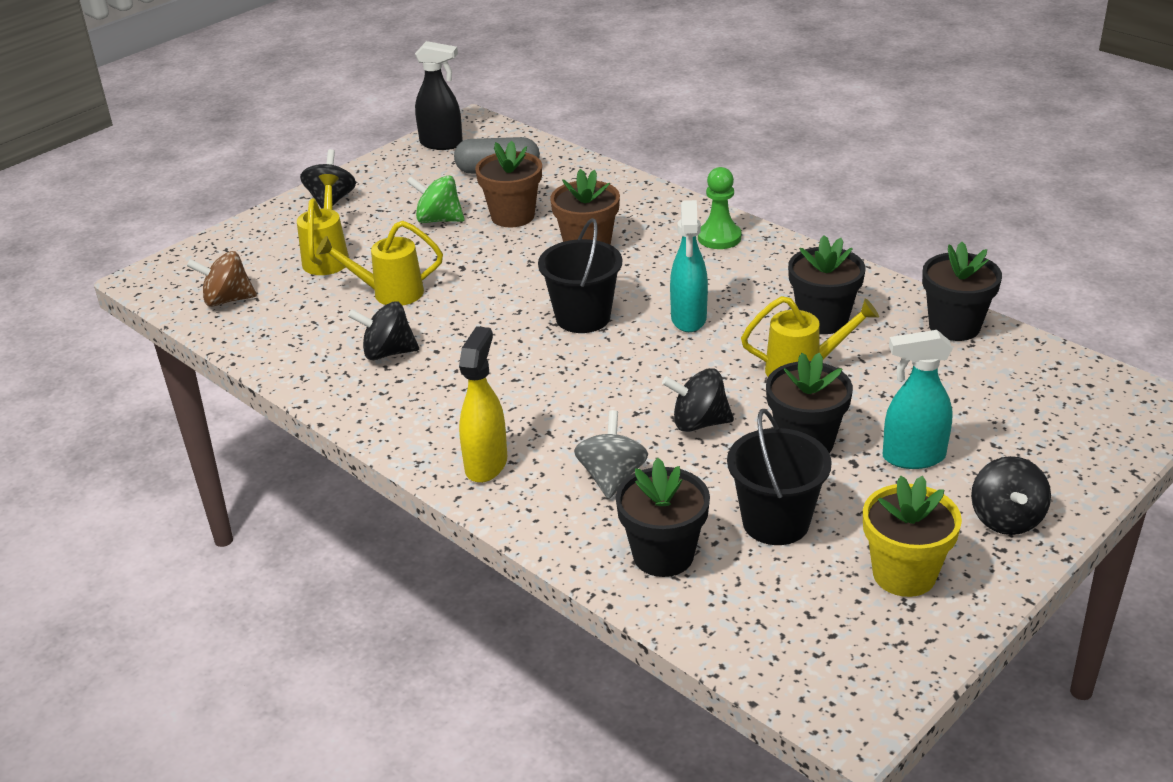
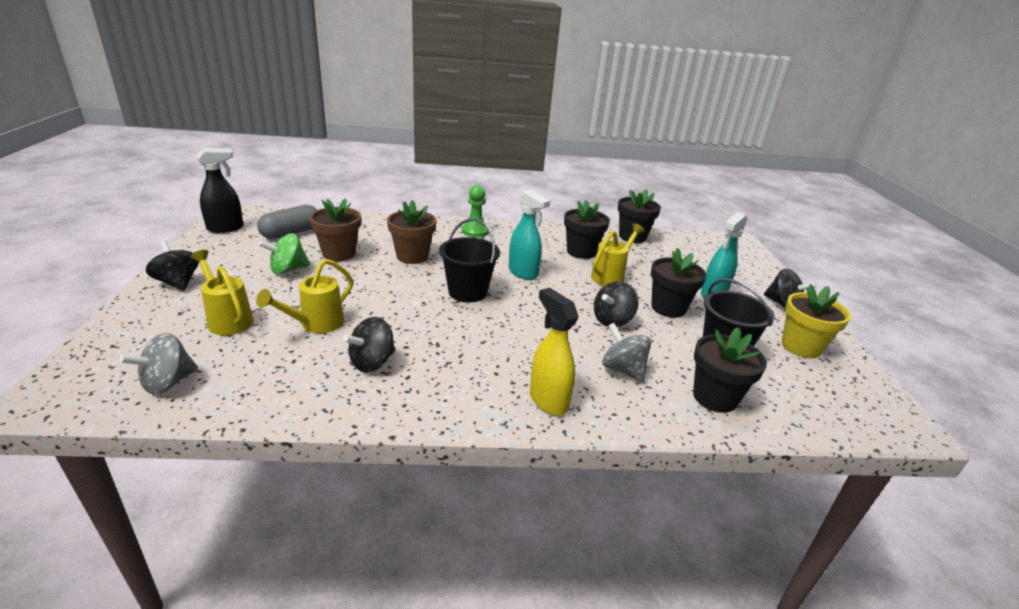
camera: 50 degrees left, 5 degrees down
brown spinning top [187,251,257,307] -> grey spinning top [119,333,198,395]

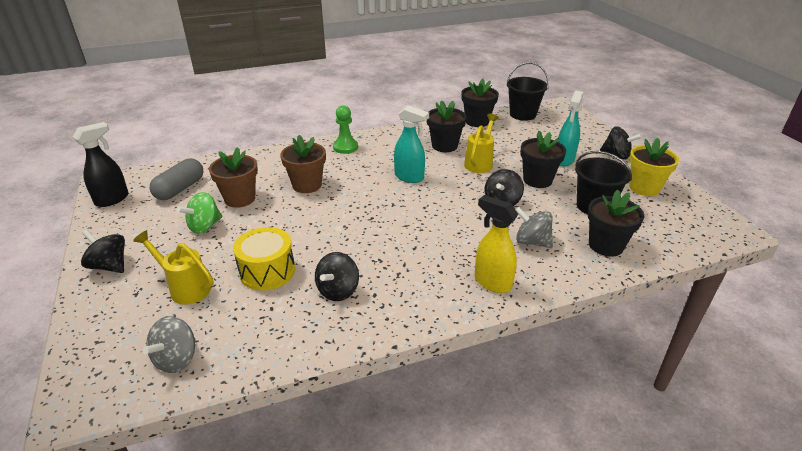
camera: 15 degrees left, 5 degrees up
yellow watering can [256,259,353,333] -> yellow drum [233,227,295,291]
black bucket [439,218,500,303] -> black bucket moved to [507,62,549,121]

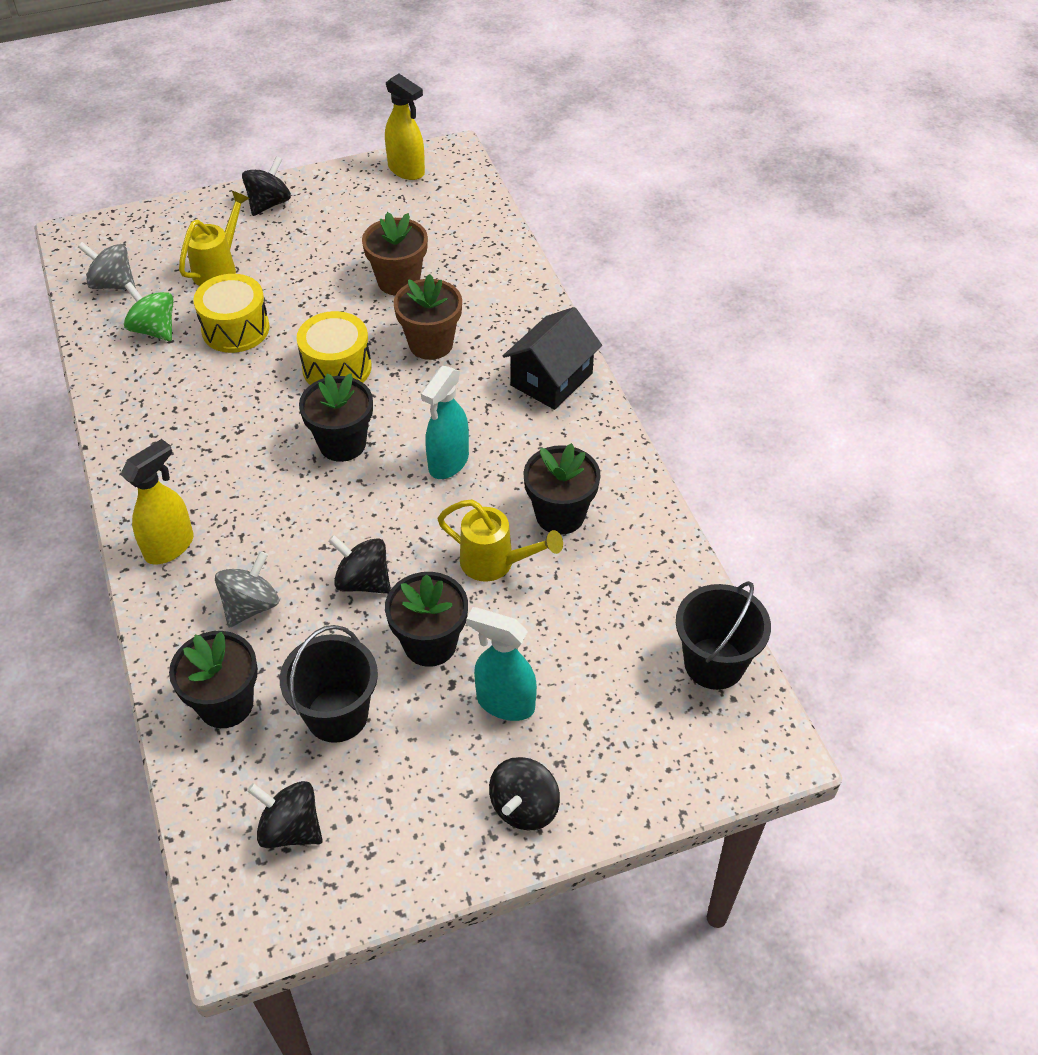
camera: 90 degrees right, 15 degrees up
black spray bottle [73,122,128,207] -> yellow spray bottle [385,74,425,180]
grey capsule [150,158,203,200] -> none
green spinning top [177,192,222,234] -> green spinning top moved to [124,282,173,341]
black spinning top [315,252,359,301] -> black spinning top moved to [247,781,323,848]
green pawn [333,105,358,154] -> black house [503,307,602,410]
black flower pot [461,79,499,127] -> black flower pot moved to [299,373,373,462]
yellow flower pot [629,138,679,196] -> none
none -> yellow drum [297,311,372,385]

